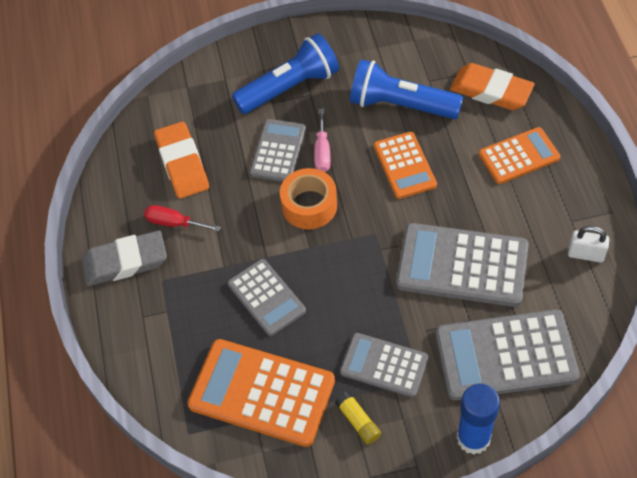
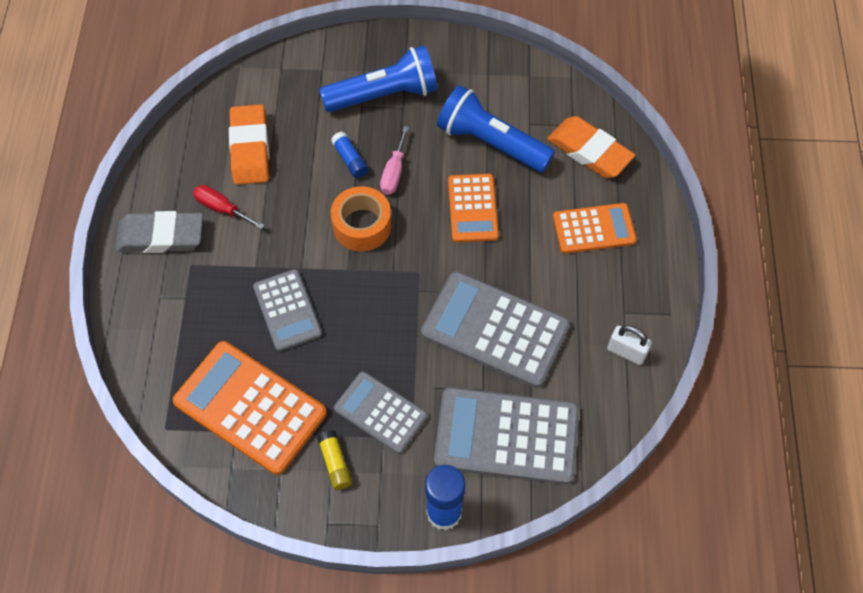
camera: 10 degrees right, 5 degrees up
grey calculator [250,119,306,182] -> blue glue stick [331,131,368,178]

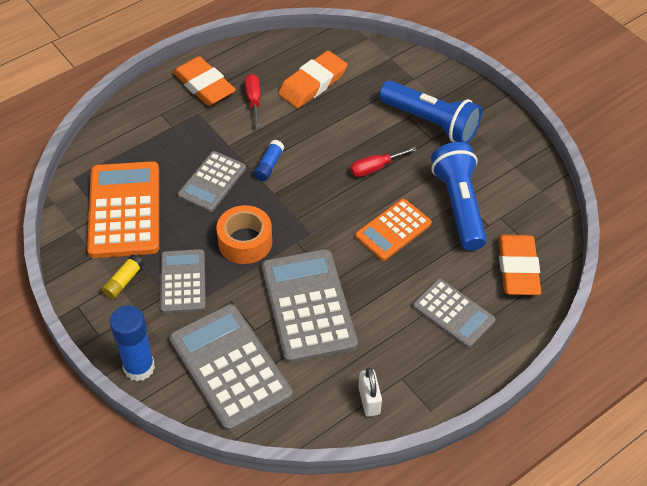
camera: 50 degrees right, 10 degrees down
grey eraser [115,211,203,253] -> orange eraser [173,56,236,106]
blue glue stick [331,131,368,178] -> blue glue stick moved to [254,140,284,181]
orange tape [331,186,392,251] -> orange tape moved to [216,205,272,264]
pink screwdriver [380,126,409,195] -> red screwdriver [350,146,417,177]
orange calculator [553,203,637,254] -> grey calculator [413,279,495,348]

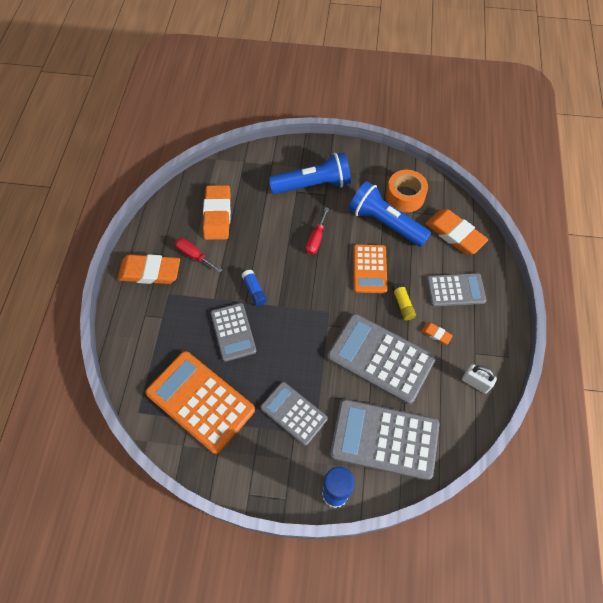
camera: 45 degrees left, 10 degrees up
yellow glue stick [102,254,144,299] -> yellow glue stick moved to [392,283,416,320]
orange tape [216,205,272,264] -> orange tape moved to [386,170,428,212]
none -> orange eraser [421,323,453,345]

